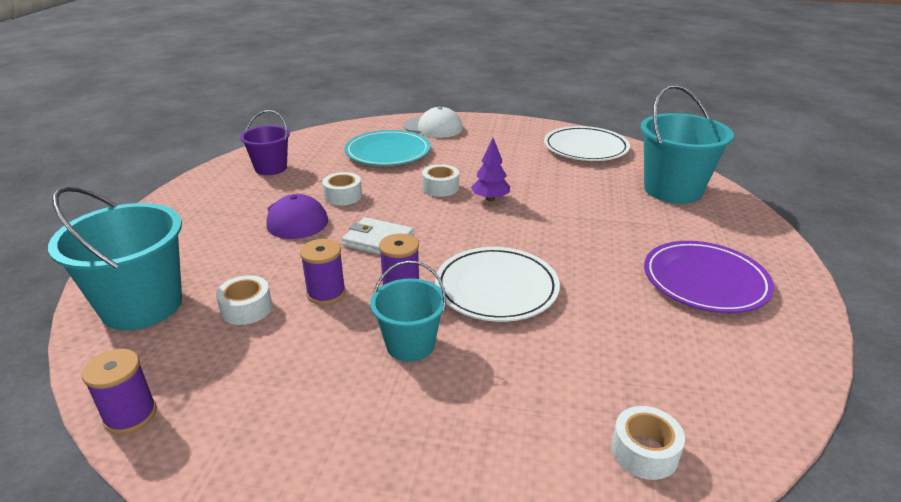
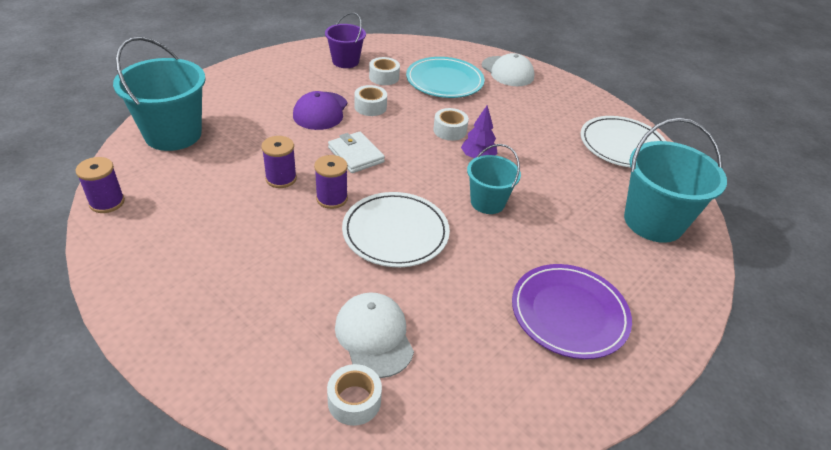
camera: 30 degrees right, 10 degrees up
white tape [216,275,272,325] -> white tape moved to [369,57,400,85]
turquoise bucket [370,261,446,362] -> turquoise bucket moved to [467,144,521,214]
none -> white cap [335,292,414,378]

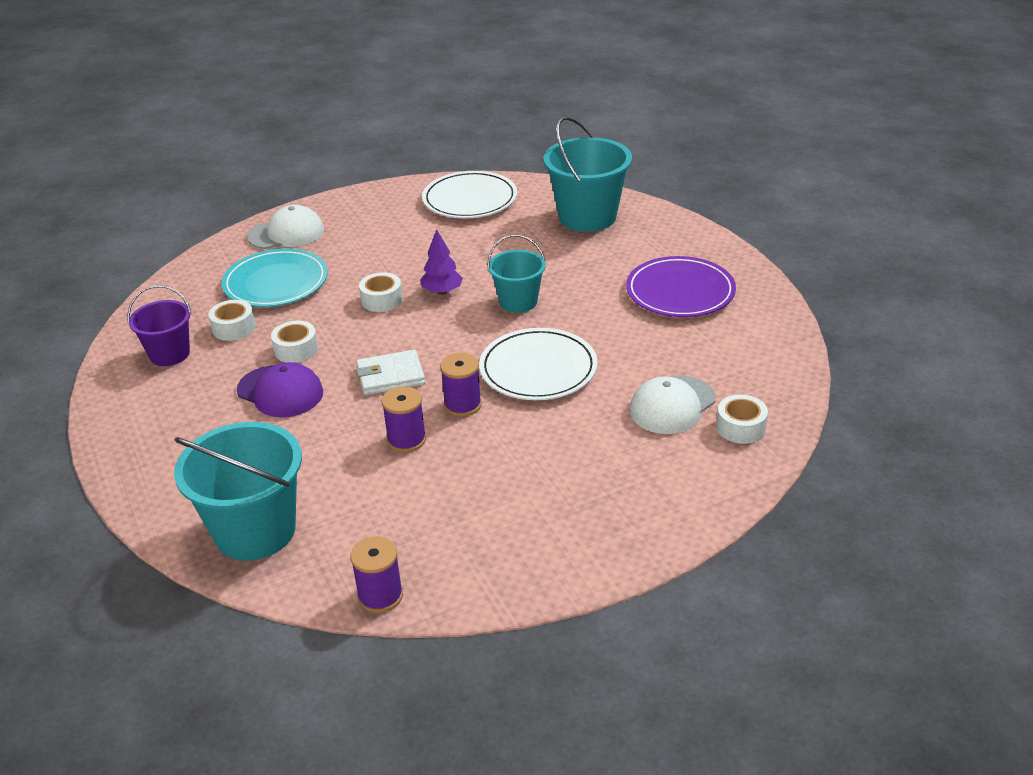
camera: 65 degrees left, 5 degrees down
white cap [335,292,414,378] -> white cap turned 45 degrees counterclockwise [630,375,716,434]

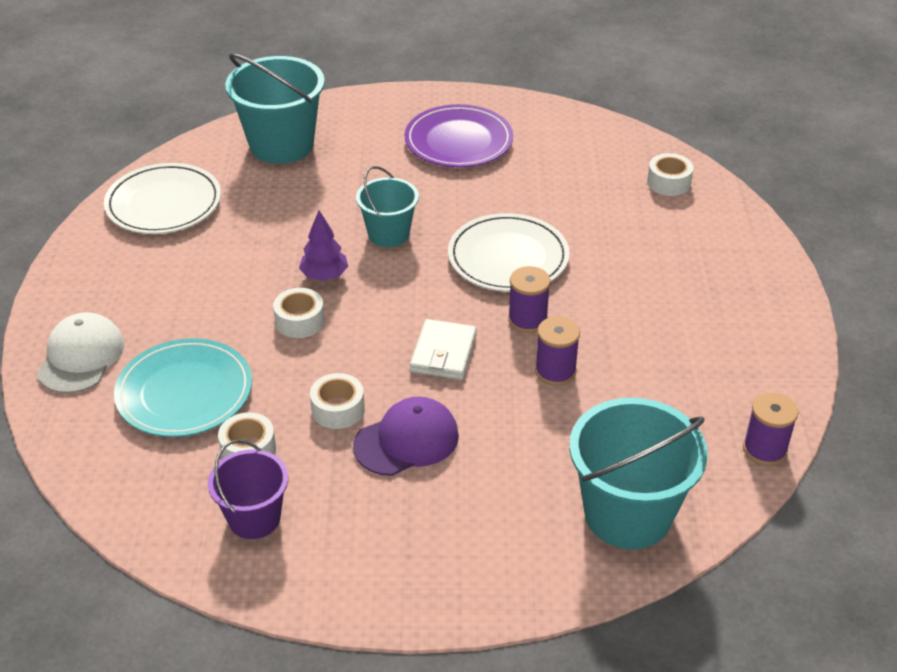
camera: 65 degrees left, 5 degrees up
white cap [630,375,716,434] -> none

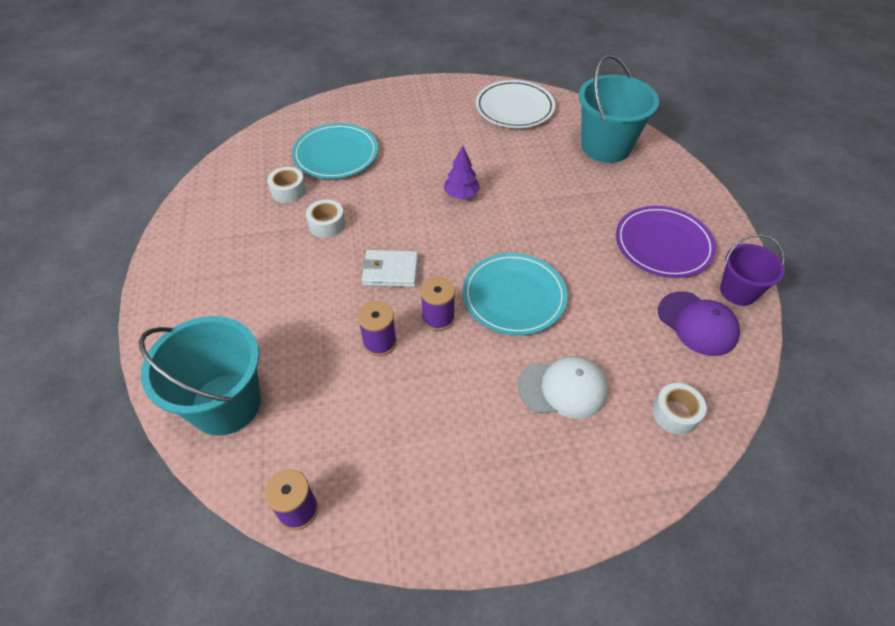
camera: 80 degrees right, 10 degrees up
white cap [37,312,124,393] -> white cap moved to [518,356,608,419]
purple bucket [208,439,288,539] -> purple bucket moved to [720,234,785,306]
white tape [273,288,325,338] -> none
purple cap [353,396,459,476] -> purple cap moved to [658,292,740,356]
turquoise bucket [356,166,419,247] -> none
white plate [448,213,570,292] -> turquoise plate [463,253,567,335]

